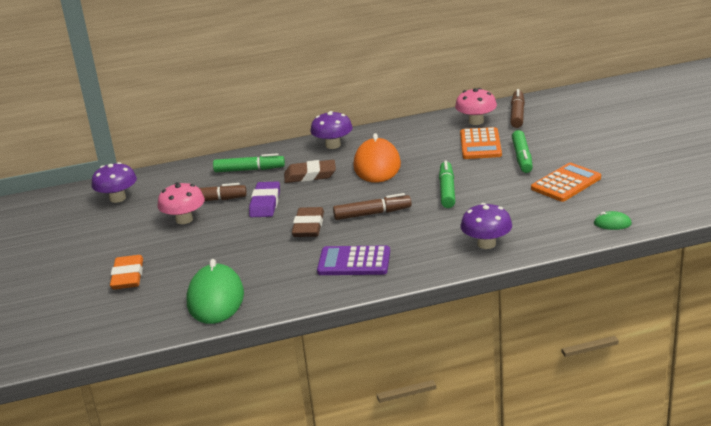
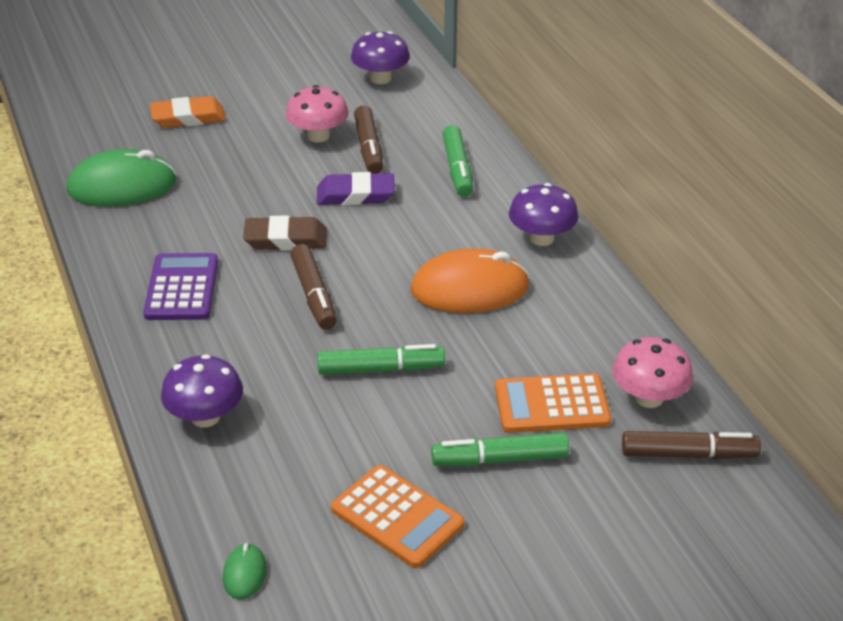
camera: 80 degrees right, 10 degrees up
brown eraser [284,160,336,183] -> none

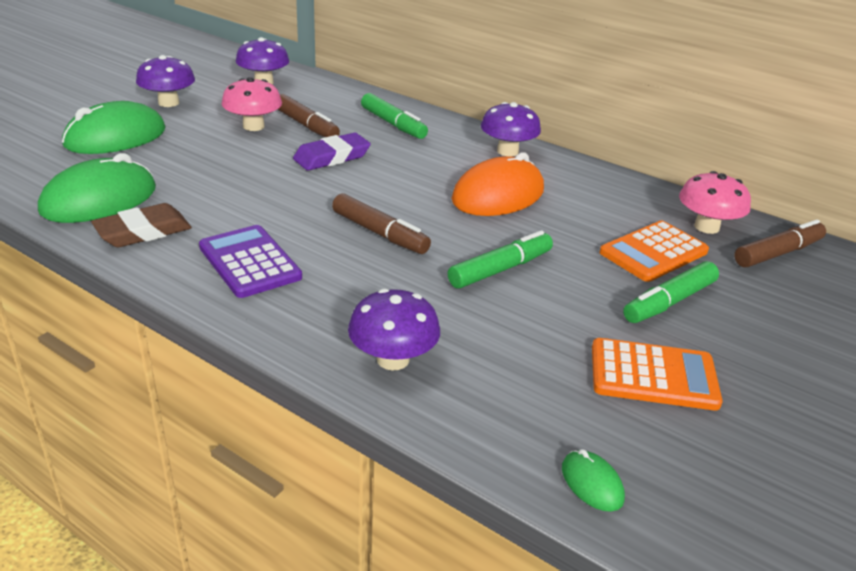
camera: 35 degrees left, 5 degrees down
orange eraser [150,96,226,128] -> green mouse [62,101,166,154]
brown eraser [243,216,327,250] -> brown eraser moved to [91,203,192,247]
none -> purple mushroom [136,55,195,107]

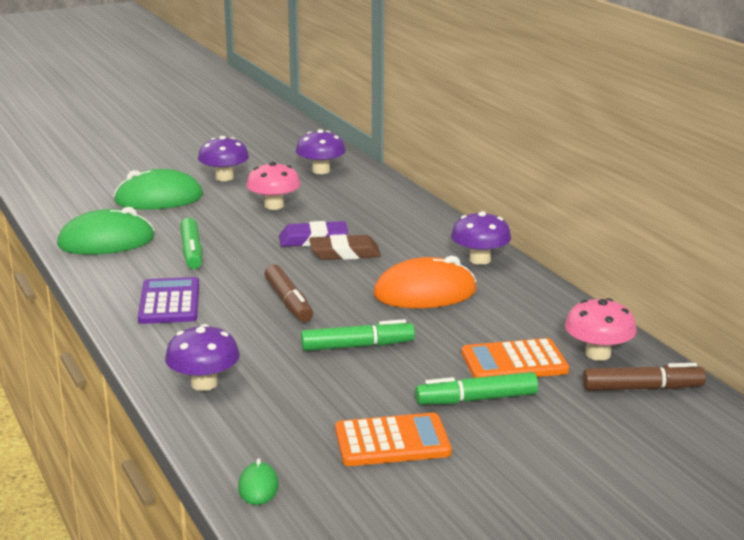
camera: 30 degrees right, 10 degrees down
brown eraser [91,203,192,247] -> brown eraser moved to [309,234,381,260]
brown marker [277,94,340,137] -> none
green marker [361,93,428,139] -> green marker moved to [180,218,202,269]
orange calculator [592,338,723,411] -> orange calculator turned 45 degrees counterclockwise [335,413,452,466]

